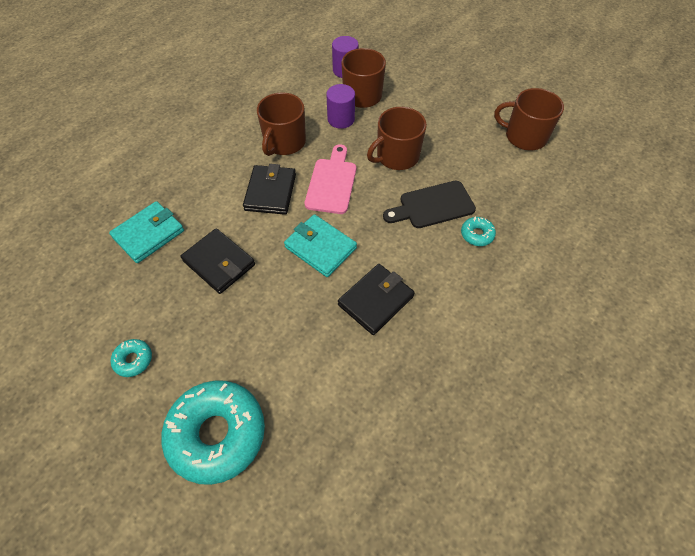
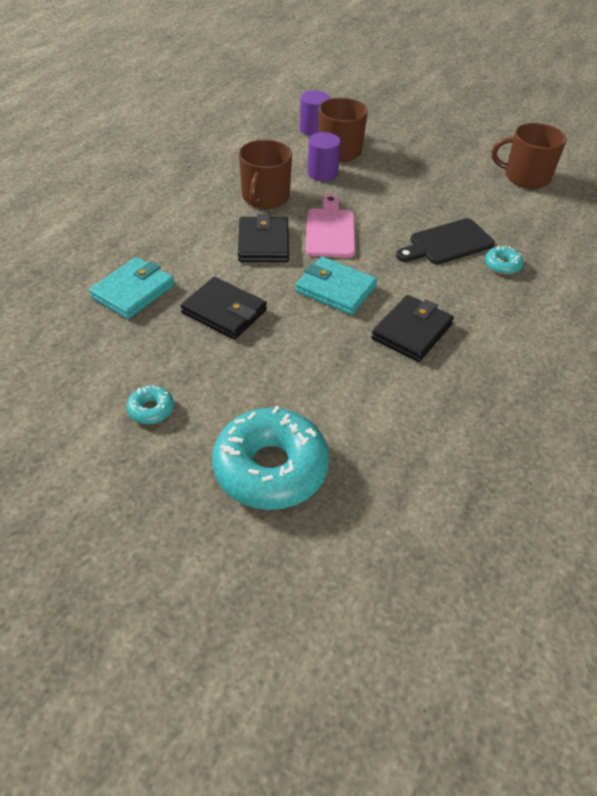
camera: 10 degrees left, 10 degrees down
brown mug [367,107,427,170] -> none

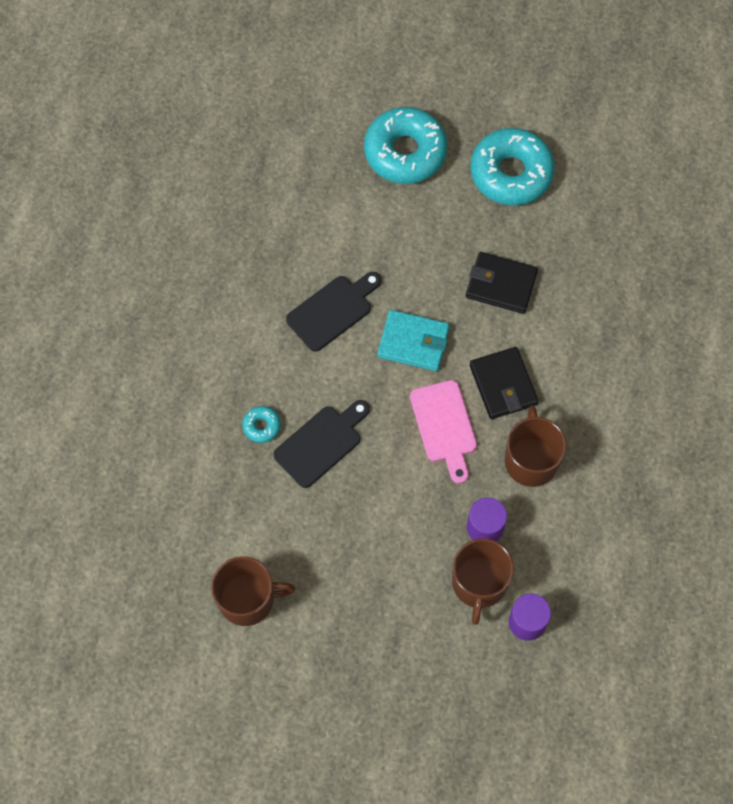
camera: 165 degrees right, 20 degrees up
turquoise wallet [89,257,174,319] -> none
turquoise donut [127,385,174,424] -> turquoise donut [470,128,555,205], size x2.33
black wallet [371,295,454,362] -> black cutting board [286,272,381,352]

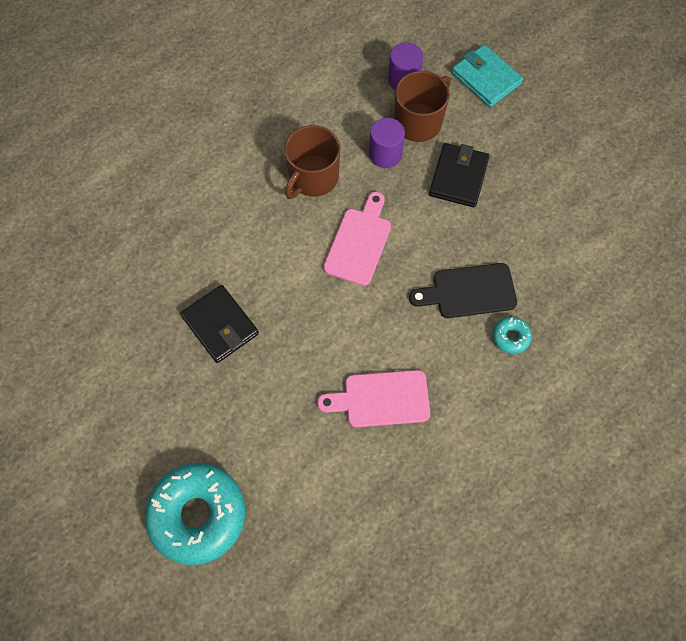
camera: 145 degrees left, 0 degrees up
brown mug [211,556,295,626] -> none
black cutting board [286,272,381,352] -> pink cutting board [317,370,430,427]
turquoise wallet [377,310,450,371] -> turquoise wallet moved to [452,44,523,107]
black wallet [469,347,539,419] -> black wallet moved to [429,143,490,207]
turquoise donut [470,128,555,205] -> none

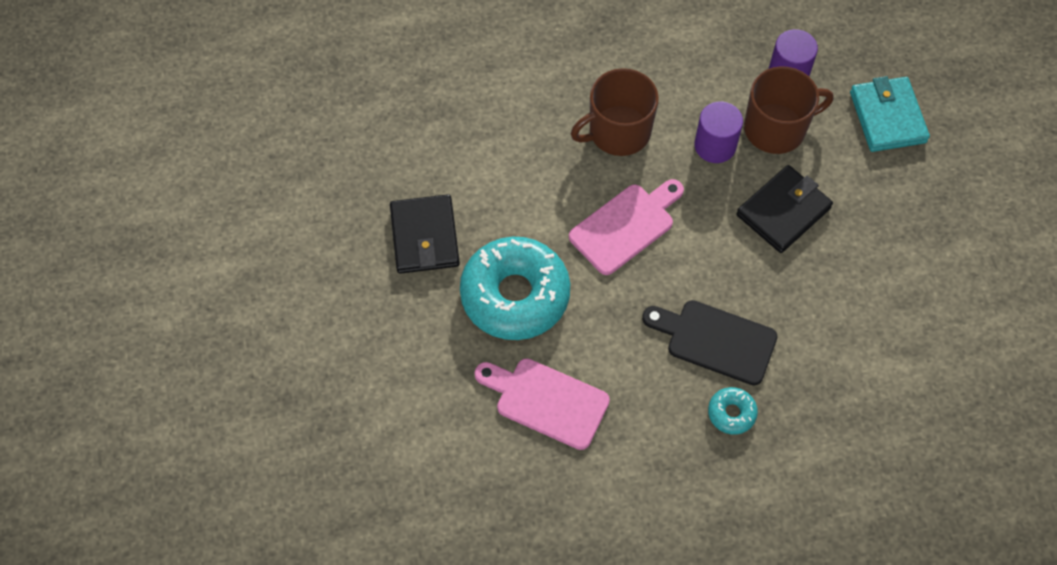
camera: 30 degrees right, 5 degrees down
turquoise donut [145,463,245,565] -> turquoise donut moved to [460,236,570,340]

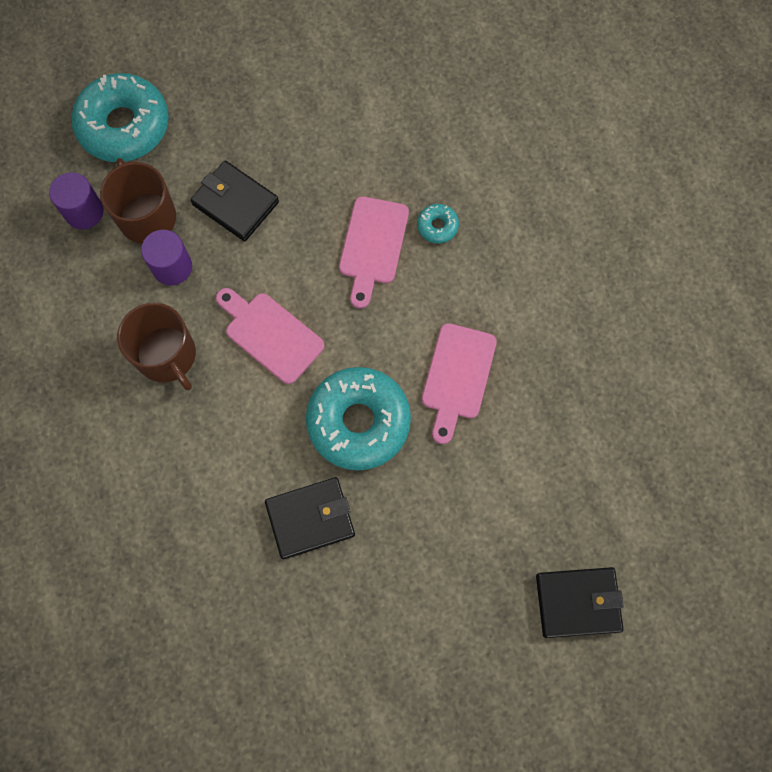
camera: 100 degrees left, 10 degrees up
black cutting board [642,300,777,385] -> pink cutting board [339,196,409,309]
turquoise wallet [850,76,930,152] -> turquoise donut [71,73,169,162]
none -> black wallet [536,567,624,638]

